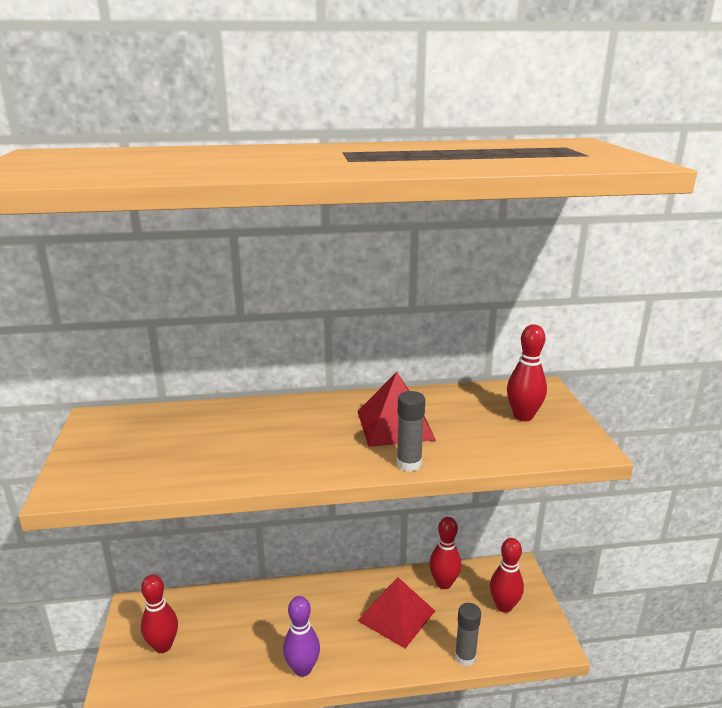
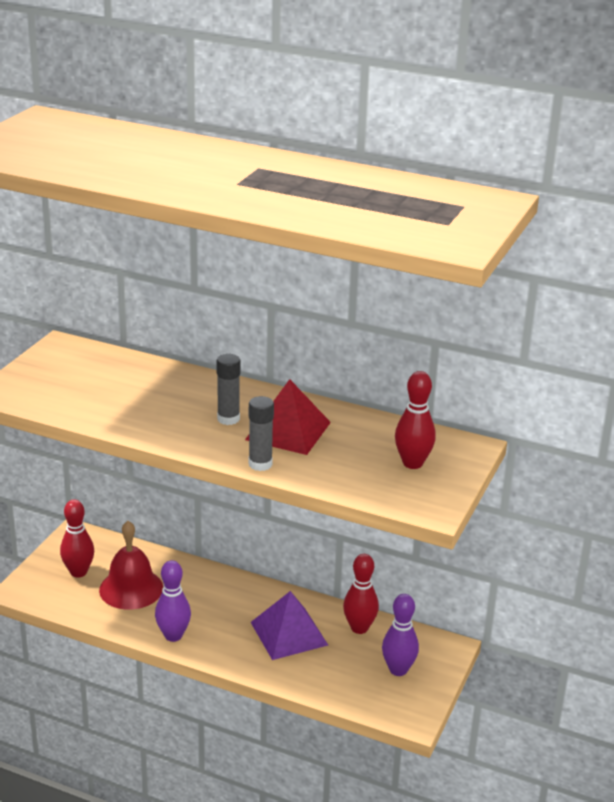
camera: 30 degrees right, 5 degrees up
red pyramid [357,577,435,649] -> purple pyramid [251,591,328,660]
grey glue stick [455,603,481,666] -> grey glue stick moved to [216,354,241,425]
red bowling pin [490,538,524,613] -> purple bowling pin [382,594,419,676]
none -> red bell [99,521,163,610]

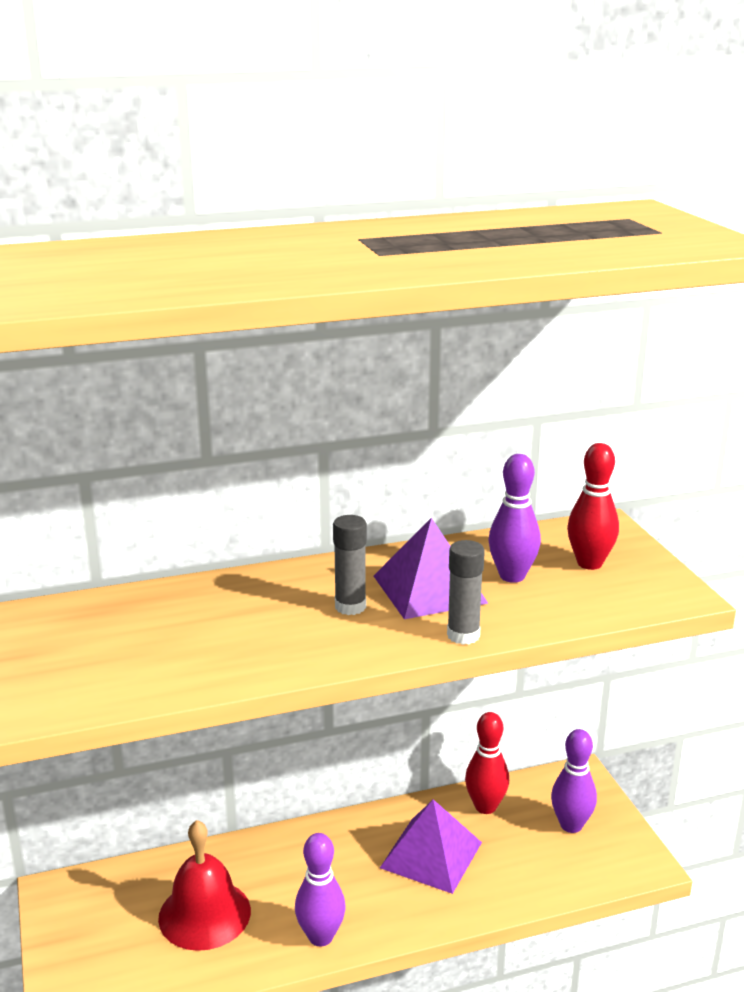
camera: 40 degrees left, 5 degrees down
red bowling pin [60,500,94,578] -> none
red pyramid [245,379,331,455] -> purple pyramid [374,517,488,619]
none -> purple bowling pin [488,454,541,583]

